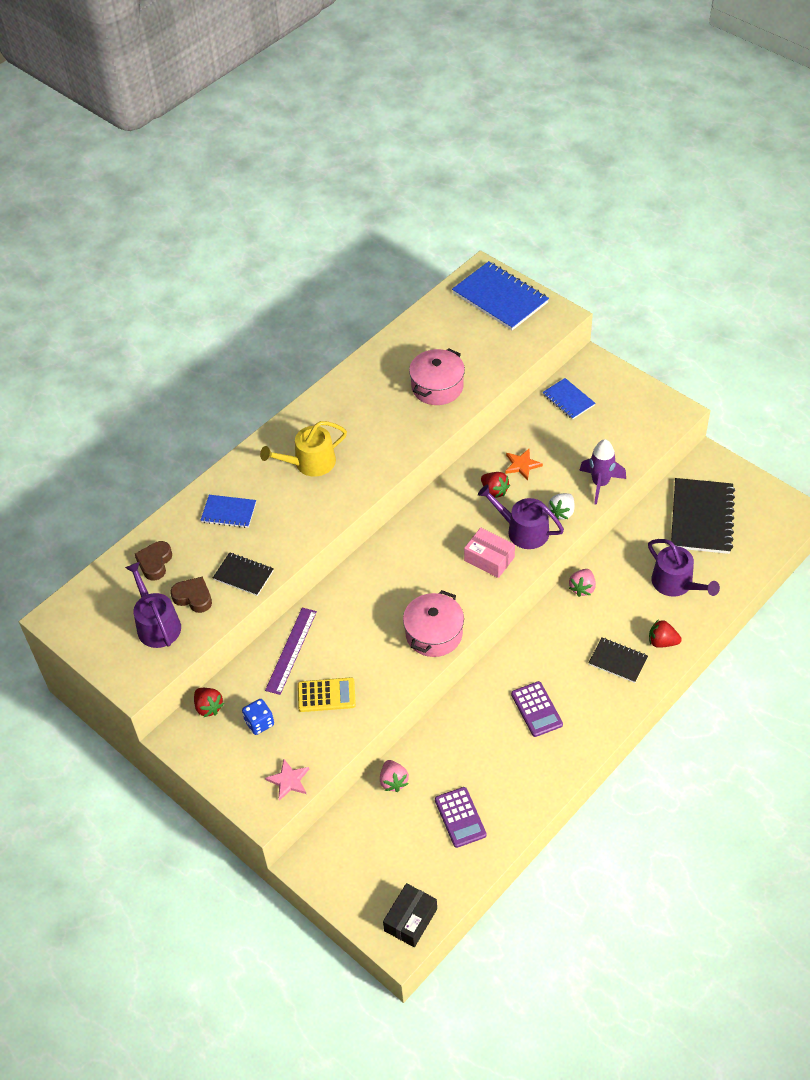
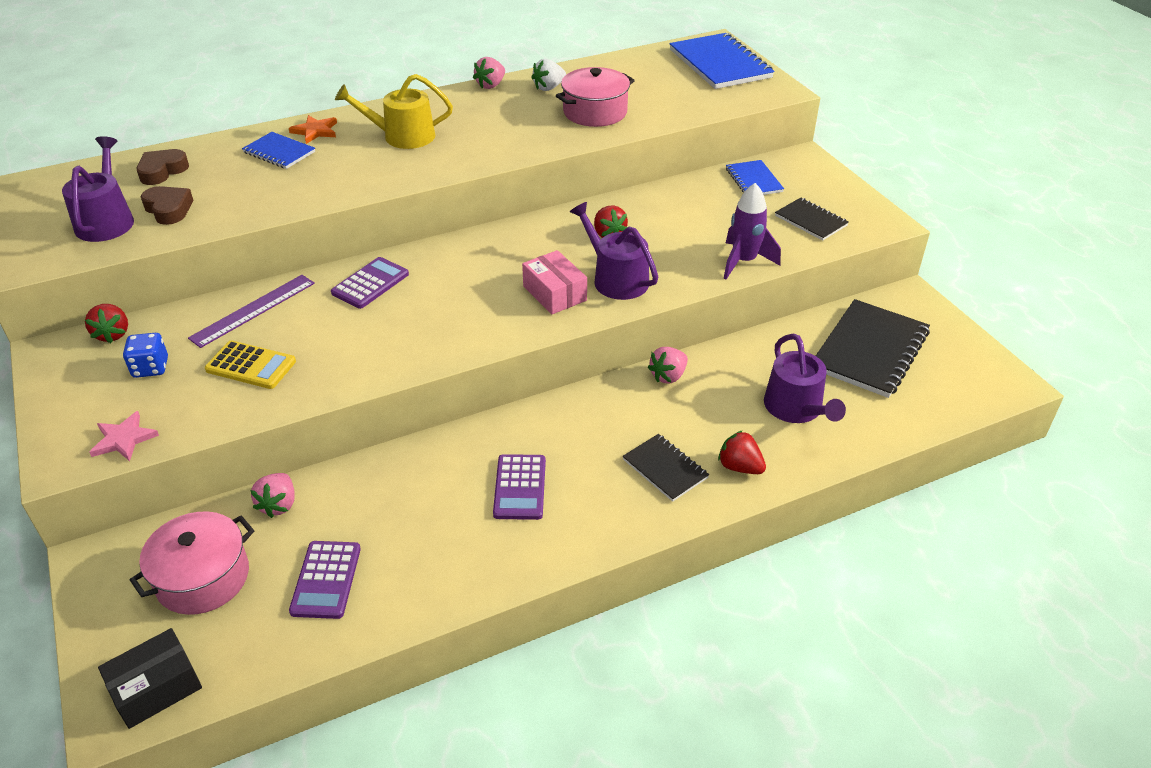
camera: 20 degrees right, 10 degrees down
black notebook [213,552,274,596] -> black notebook moved to [775,198,849,241]
pink pot [403,590,464,657] -> pink pot moved to [130,511,254,615]
orange star [505,449,543,480] -> orange star moved to [289,115,337,144]
white strawberry [548,493,575,519] -> white strawberry moved to [531,59,566,91]
none -> purple calculator [331,257,409,309]
none -> pink strawberry [473,57,505,89]

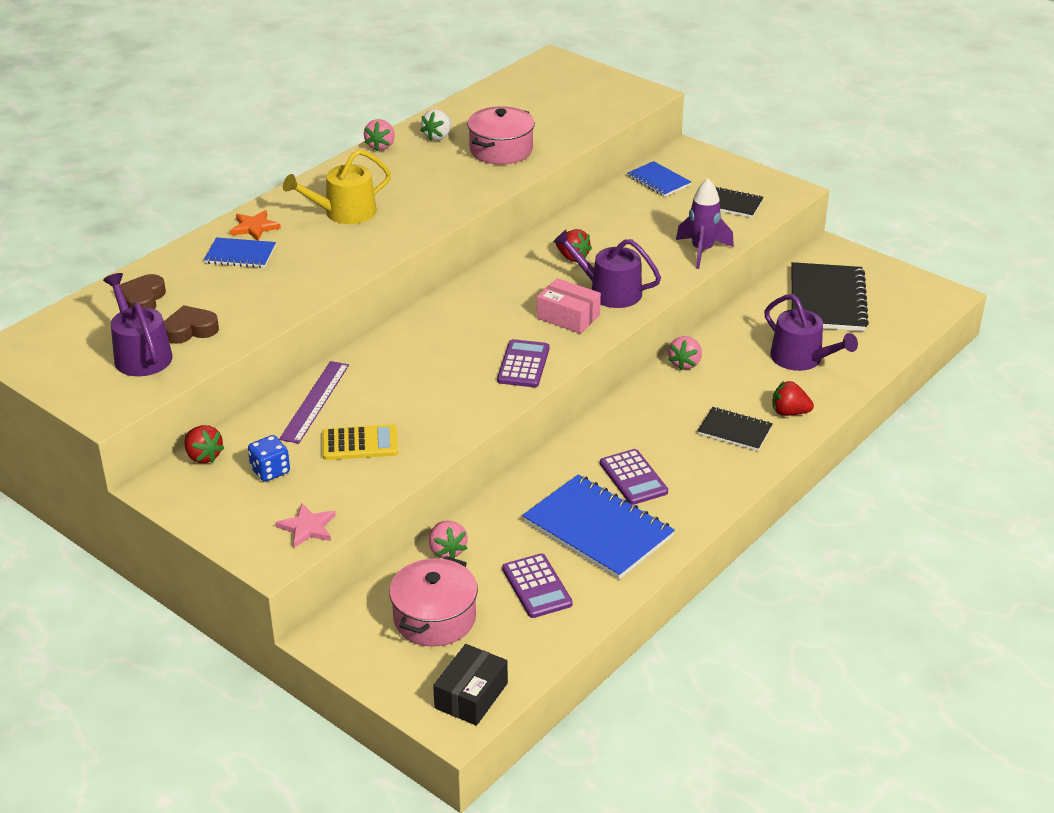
camera: 25 degrees left, 5 degrees down
brown heart [141,186,193,225] -> brown heart turned 45 degrees counterclockwise [164,305,219,344]
purple calculator [331,257,409,309] -> purple calculator moved to [497,339,549,387]
blue notebook [669,33,775,89] -> blue notebook moved to [522,474,675,579]

